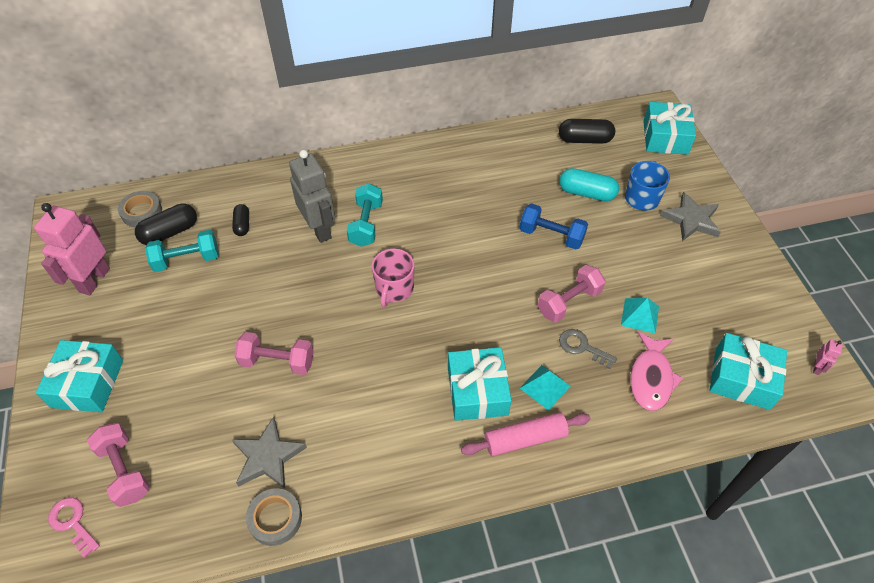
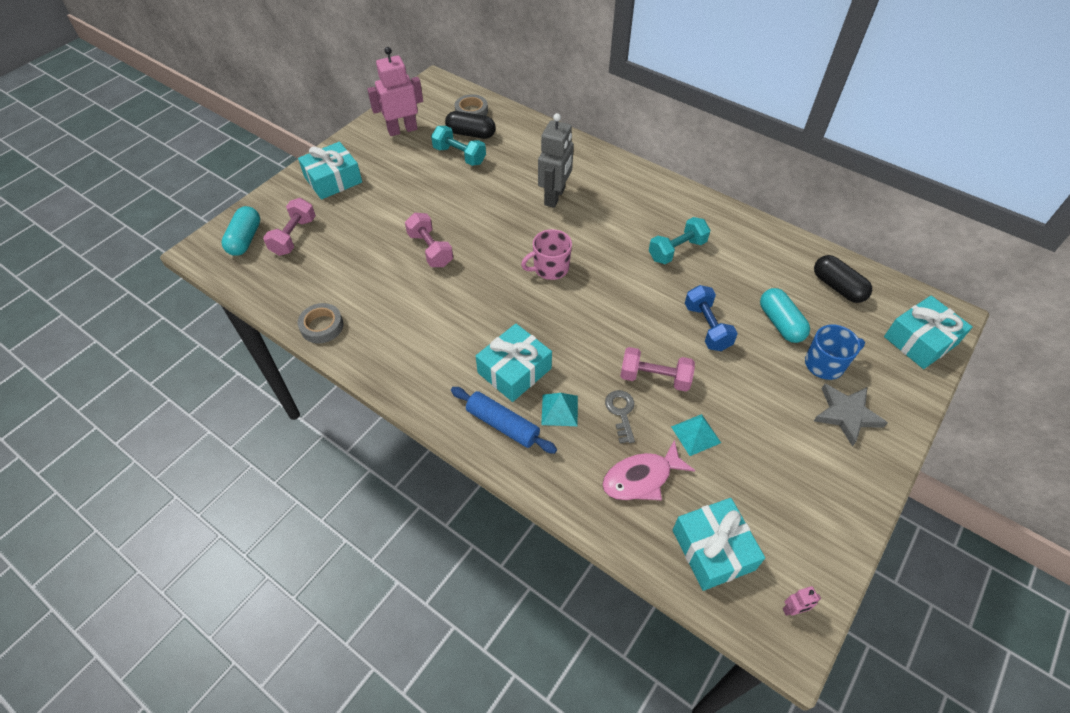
camera: 50 degrees right, 0 degrees up
pink key [48,498,100,558] -> turquoise capsule [221,206,260,256]
black capsule [232,204,249,236] -> none
grey star [232,417,307,489] -> none
turquoise dumbbell [347,183,383,247] -> turquoise dumbbell moved to [649,217,711,264]
pink rolling pin [461,412,591,456] -> blue rolling pin [451,387,557,454]

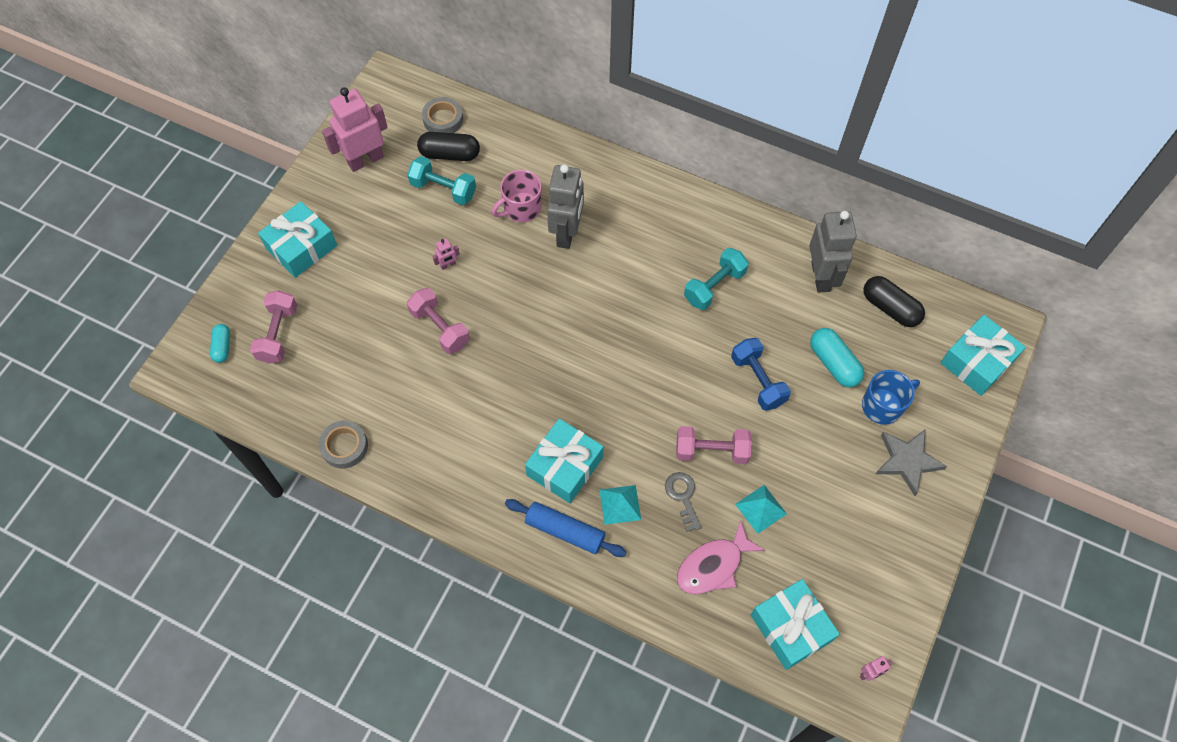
camera: 10 degrees left, 10 degrees up
turquoise capsule [221,206,260,256] -> turquoise capsule [210,324,230,363], size x0.61
pink mug [521,229,572,280] -> pink mug moved to [492,170,541,222]
none -> pink robot [432,238,460,270]
none -> grey robot [809,211,857,293]

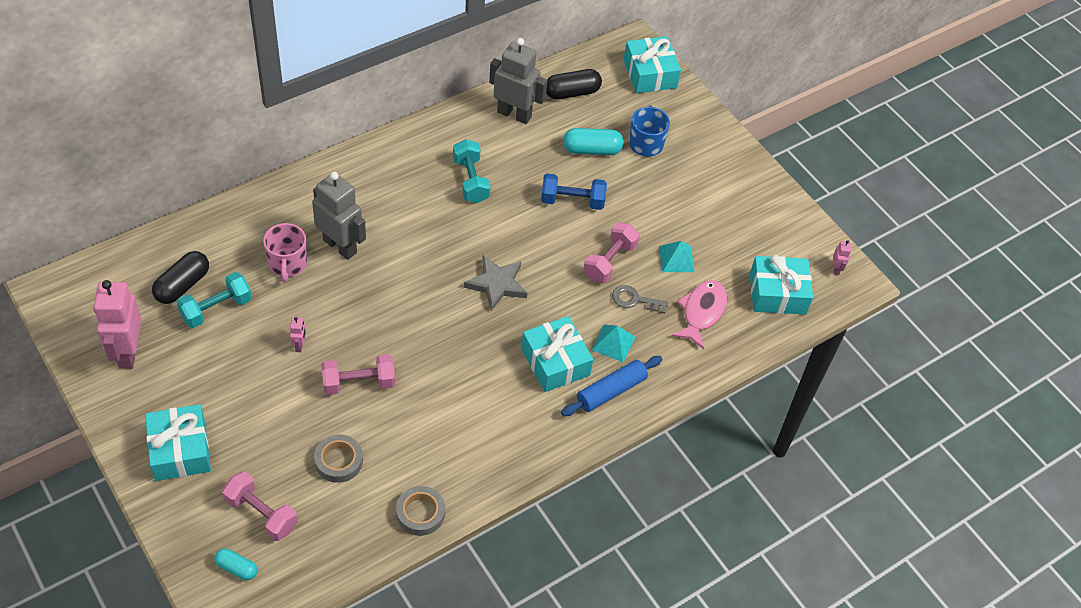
camera: 65 degrees left, 10 degrees down
grey tape [422,97,463,133] -> grey tape moved to [314,434,363,483]
pink fish [677,520,765,594] -> pink fish turned 150 degrees counterclockwise [672,280,727,349]
grey star [876,430,947,496] -> grey star moved to [464,255,527,311]

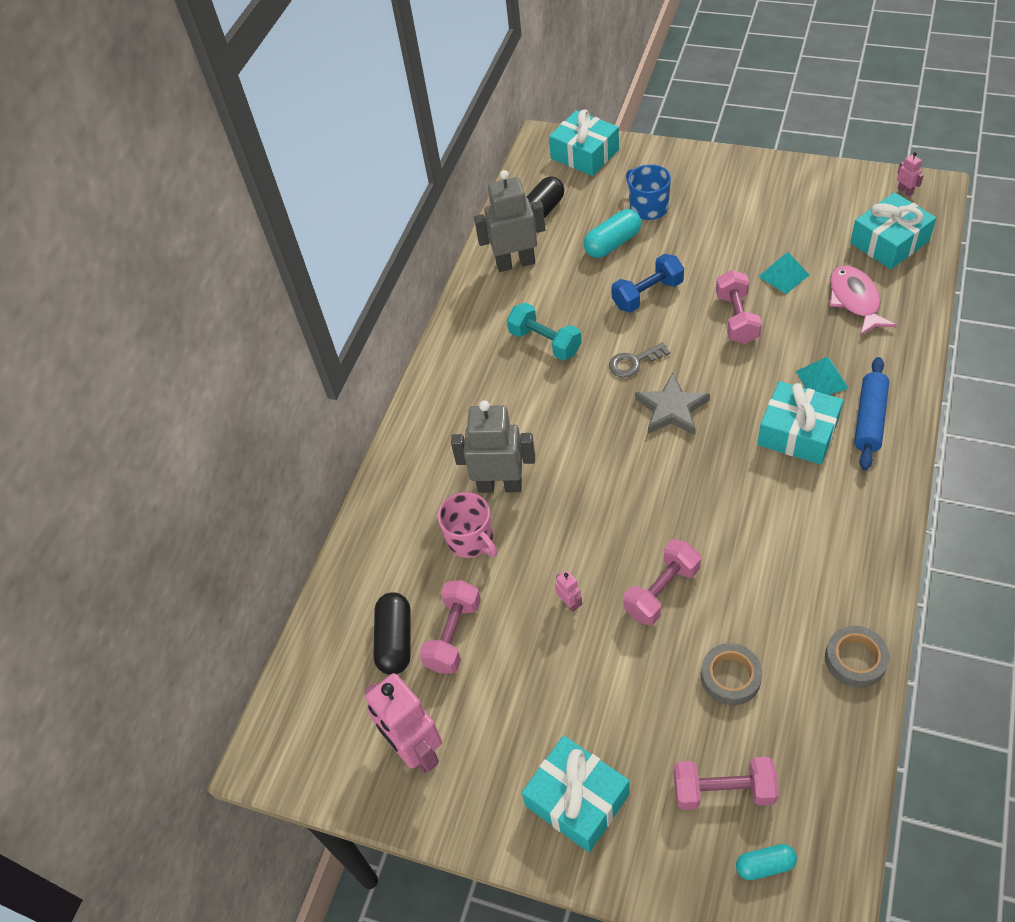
camera: 25 degrees left, 0 degrees up
turquoise dumbbell [177,272,252,328] -> pink dumbbell [419,580,481,673]
grey key [612,285,668,313] -> grey key moved to [609,342,670,377]

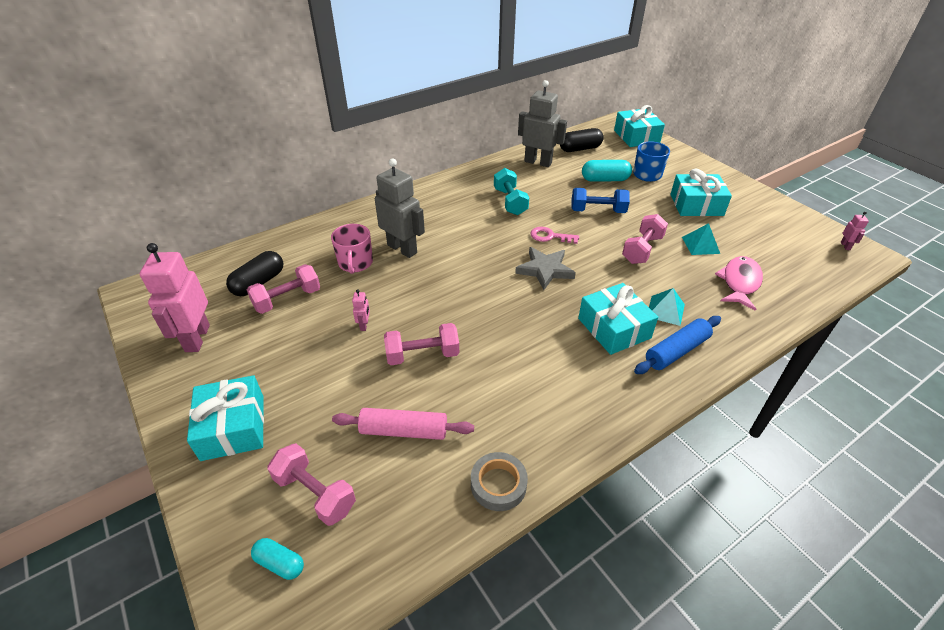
camera: 30 degrees right, 10 degrees down
grey key [609,342,670,377] -> pink key [530,227,579,244]
grey tape [701,643,763,705] -> pink rolling pin [332,408,474,440]
turquoise gift [850,192,936,269] -> turquoise gift moved to [670,169,732,216]

